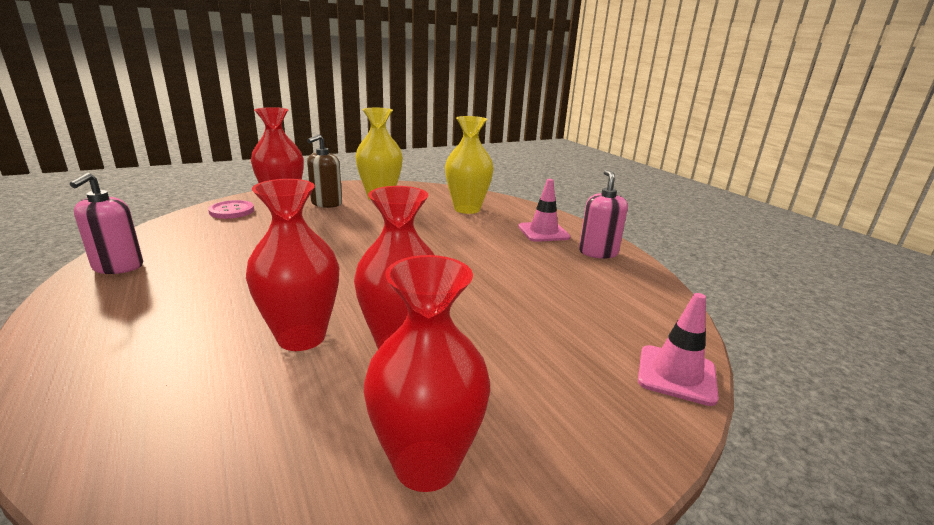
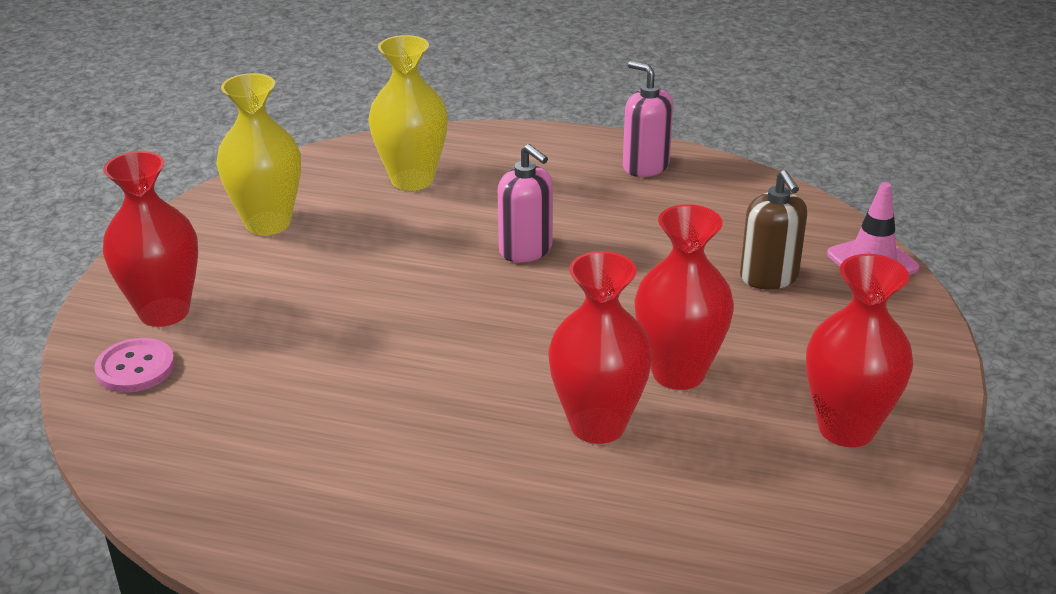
camera: 45 degrees left, 10 degrees up
pink soap dispenser [70,173,143,274] -> pink soap dispenser moved to [498,144,553,263]
brown soap dispenser [307,134,342,208] -> brown soap dispenser moved to [740,170,807,289]
pink traffic cone [518,179,571,242] -> none

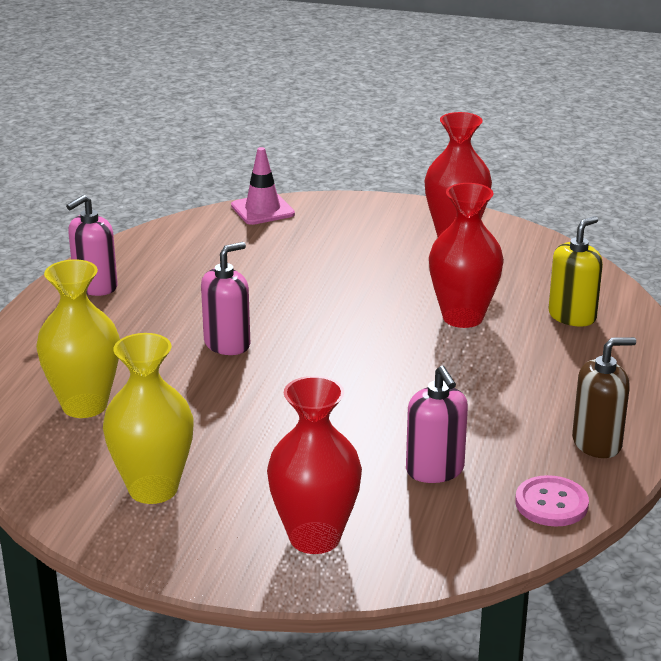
camera: 90 degrees left, 5 degrees down
pink button [94,338,175,393] -> pink button moved to [515,475,589,527]
red vase [634,204,734,390] -> none
brown soap dispenser [740,170,807,289] -> brown soap dispenser moved to [572,337,636,458]
none -> pink soap dispenser [406,366,468,483]
none -> yellow soap dispenser [549,216,603,327]

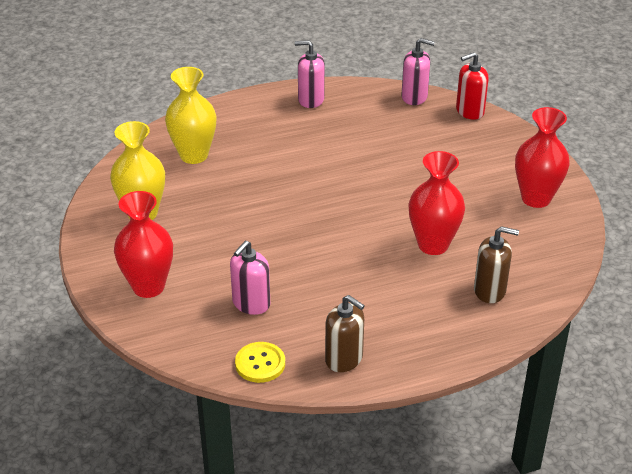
camera: 55 degrees right, 10 degrees up
pink soap dispenser [201,242,250,355] -> pink soap dispenser moved to [402,38,435,105]
pink traffic cone [231,147,295,225] -> red soap dispenser [456,52,489,120]
pink button [515,475,589,527] -> yellow button [235,342,285,383]
yellow soap dispenser [549,216,603,327] -> brown soap dispenser [474,226,519,303]

